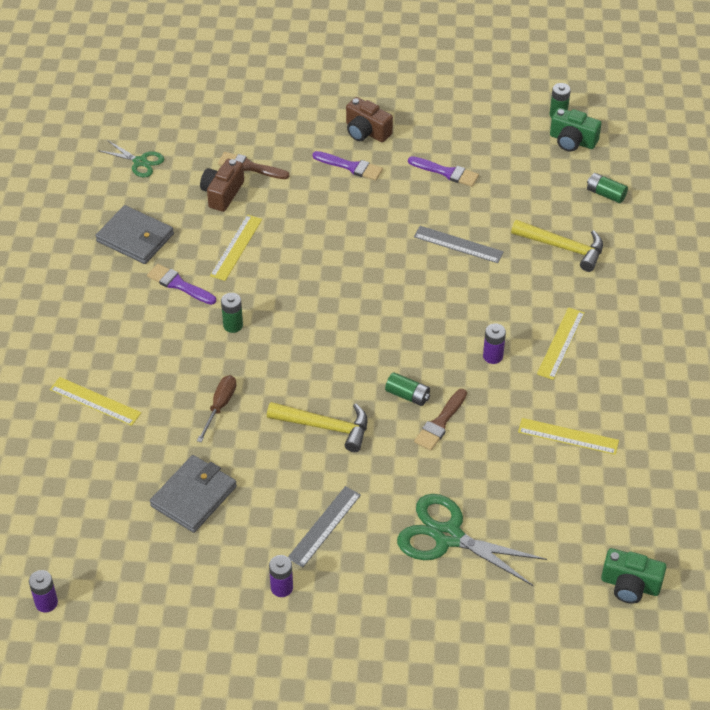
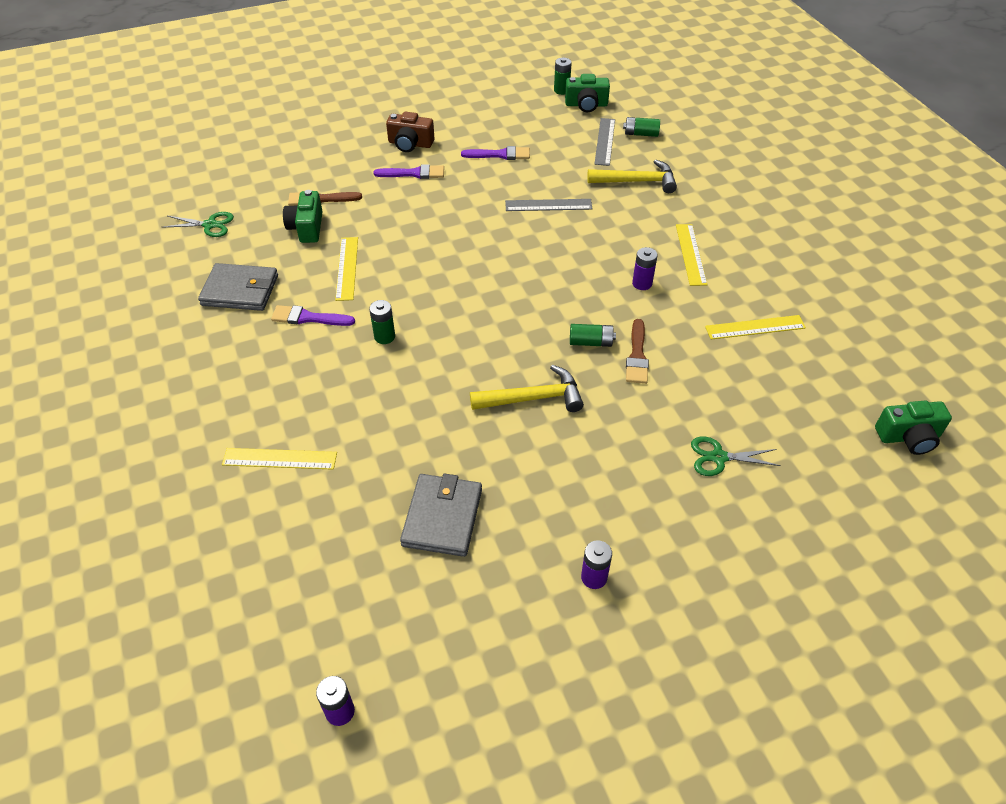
camera: 25 degrees left, 0 degrees up
brown screwdriver [197,375,236,442] -> none
brown camera [200,159,244,212] -> green camera [283,190,323,243]
grey ruler [288,486,361,567] -> grey ruler moved to [594,118,615,166]
green scissors [397,494,547,586] -> green scissors [691,436,781,476], size x0.56

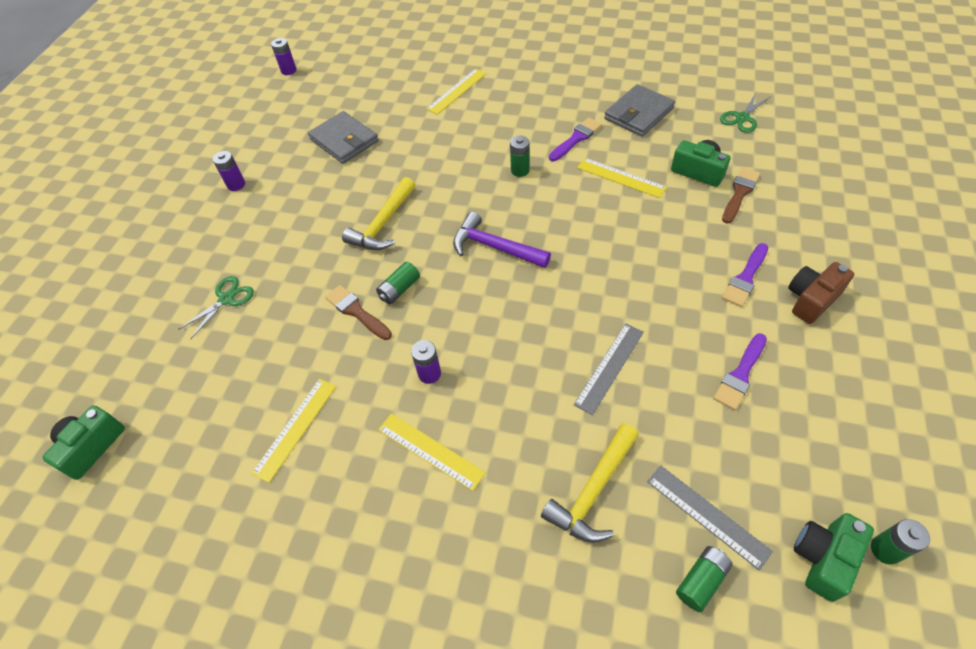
camera: 130 degrees right, 5 degrees up
none -> purple hammer [453,212,551,268]

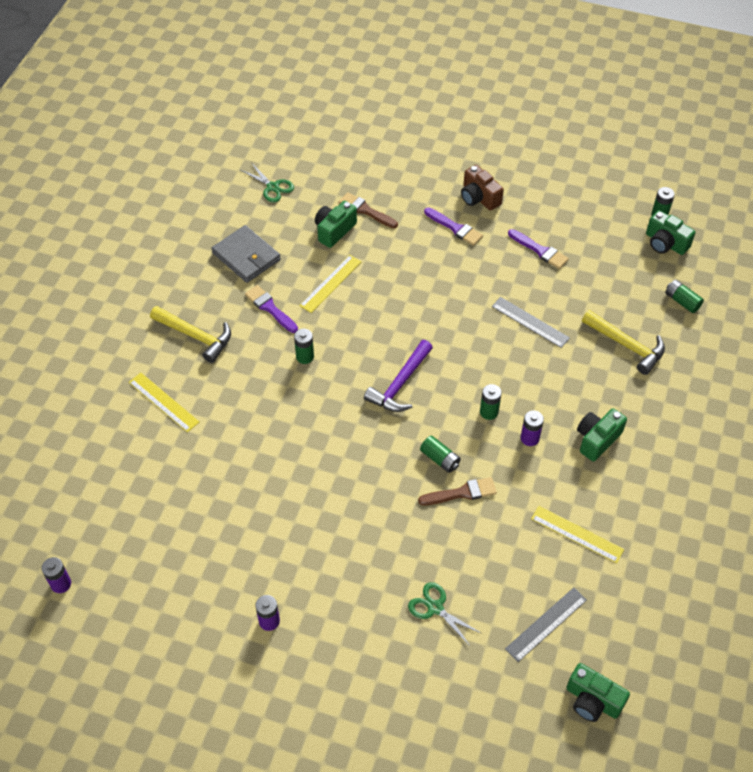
camera: 90 degrees left, 0 degrees up
grey wallet [308,111,379,164] -> none
brown brush [325,285,392,340] -> brown brush turned 150 degrees counterclockwise [418,477,497,505]
yellow hammer [342,177,415,250] -> yellow hammer moved to [150,306,231,363]
yellow ruler [378,413,486,491] -> green camera [577,408,627,461]
grey ruler [647,465,773,571] -> grey ruler moved to [505,587,587,662]
none -> green battery [480,384,502,420]

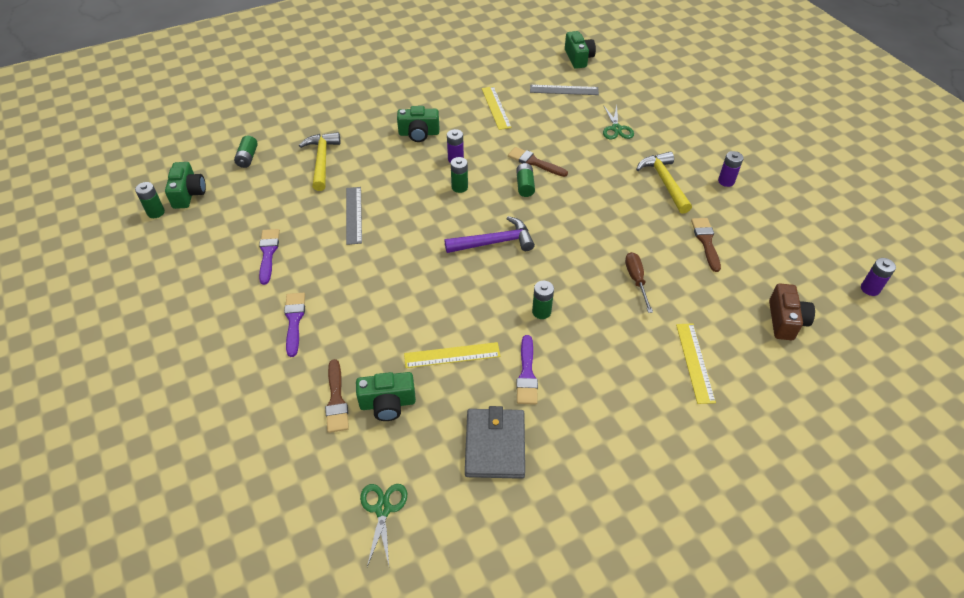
camera: 135 degrees left, 5 degrees down
yellow hammer [150,306,231,363] -> yellow hammer moved to [636,151,692,214]
brown camera [461,165,504,211] -> brown camera moved to [769,283,815,340]
none -> brown screwdriver [625,252,653,313]
none -> brown brush [691,218,721,272]

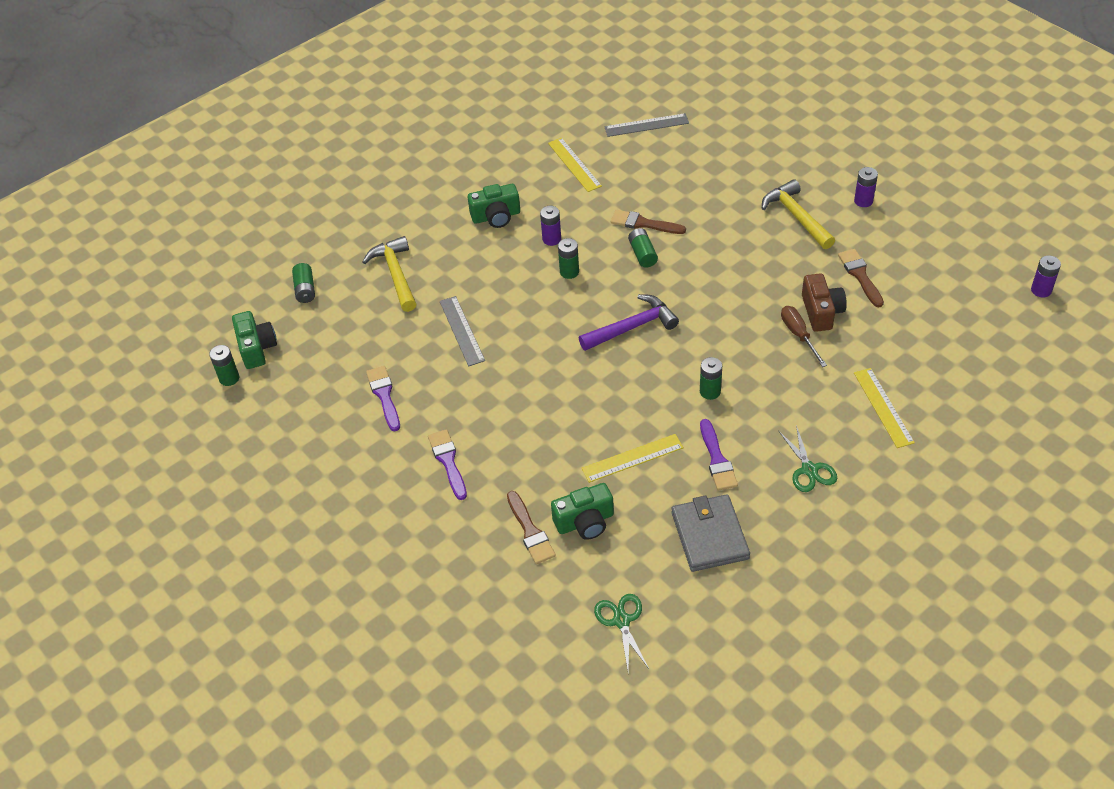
camera: 10 degrees left, 0 degrees up
green camera [565,31,596,69] -> none
green scissors [603,105,634,139] -> green scissors moved to [778,425,837,492]
brown camera [769,283,815,340] -> brown camera moved to [802,273,847,332]

